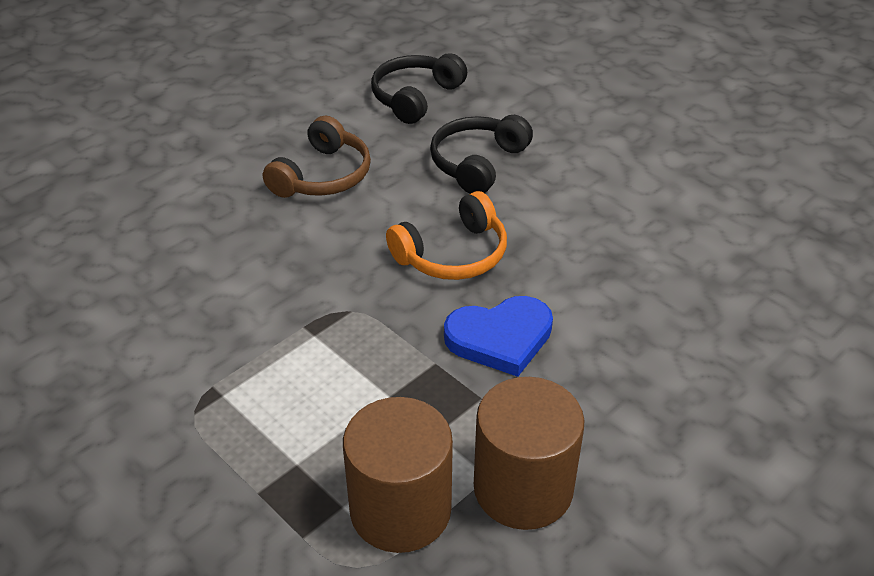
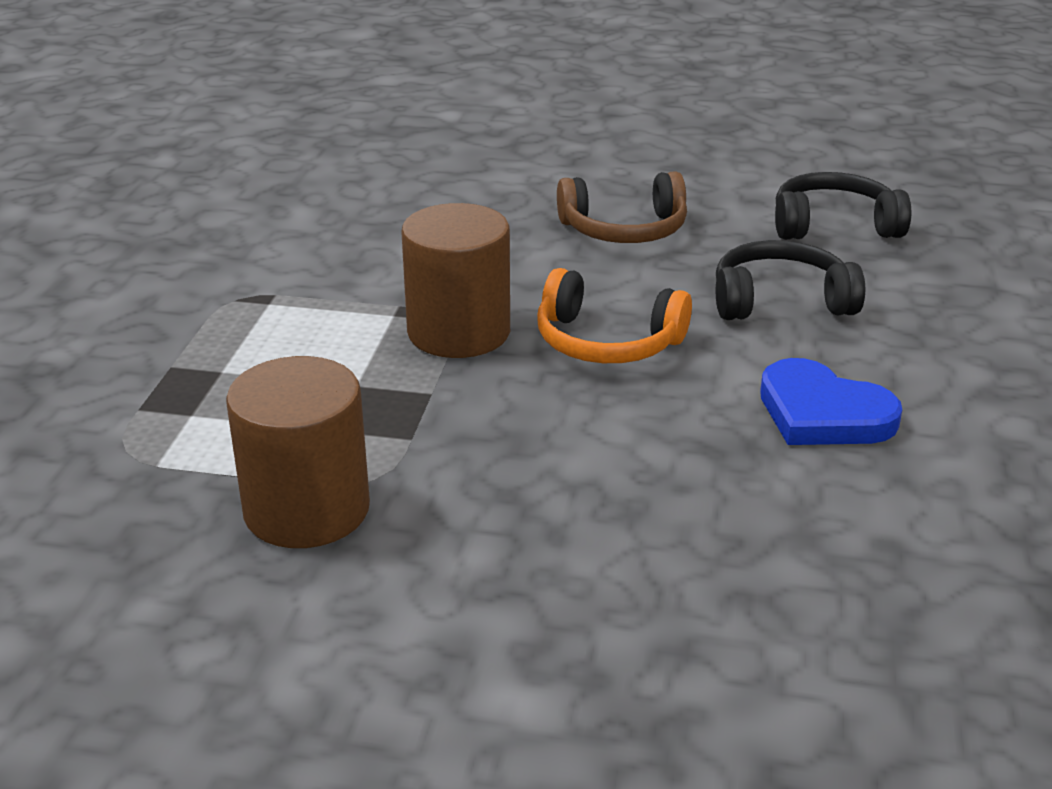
camera: 55 degrees right, 10 degrees down
brown cylinder [343,397,453,553] -> brown cylinder moved to [401,203,510,358]
blue heart [444,296,553,377] -> blue heart moved to [760,358,902,445]

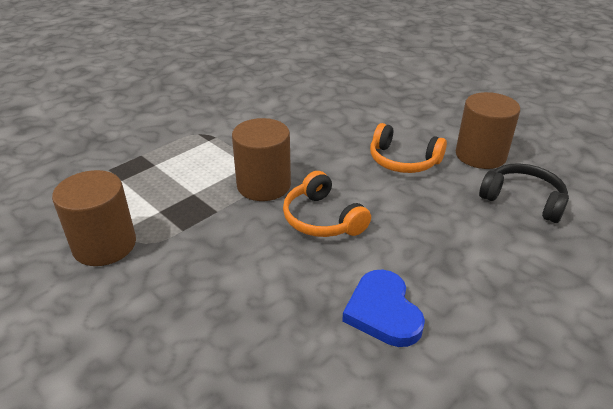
camera: 35 degrees right, 5 degrees up
brown headphones [557,172,687,243] -> orange headphones [370,123,447,173]
black headphones [716,240,865,320] -> none
none -> brown cylinder [456,92,520,169]

